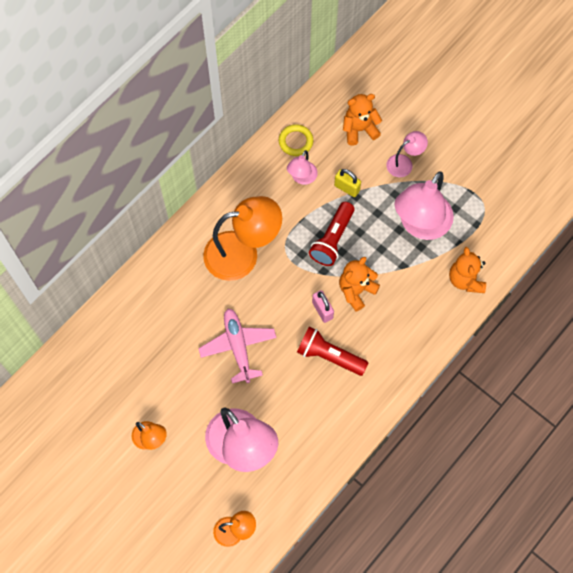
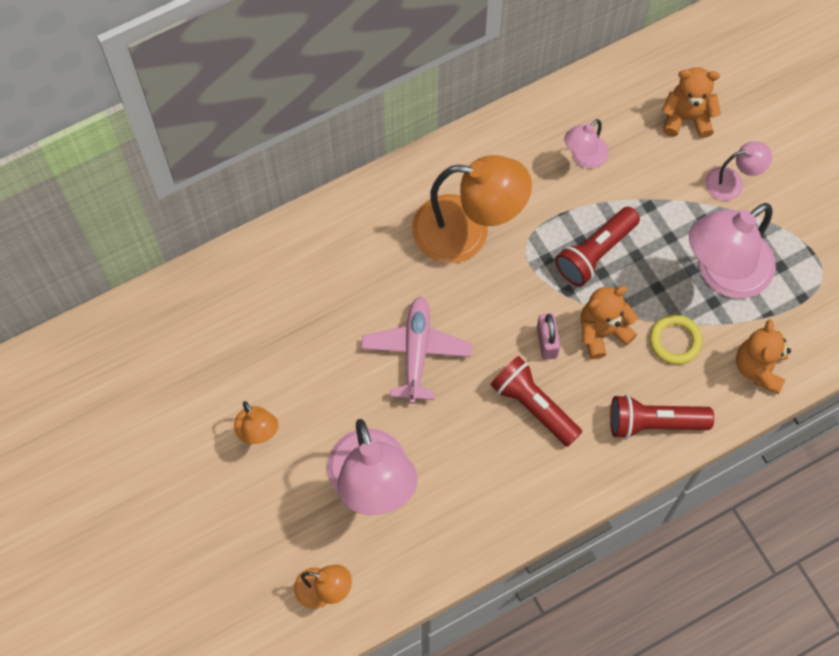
camera: 20 degrees right, 0 degrees up
yellow ring [279,124,313,156] -> yellow ring moved to [649,315,702,365]
yellow padlock [334,169,361,197] -> none
none -> red flashlight [610,394,714,439]

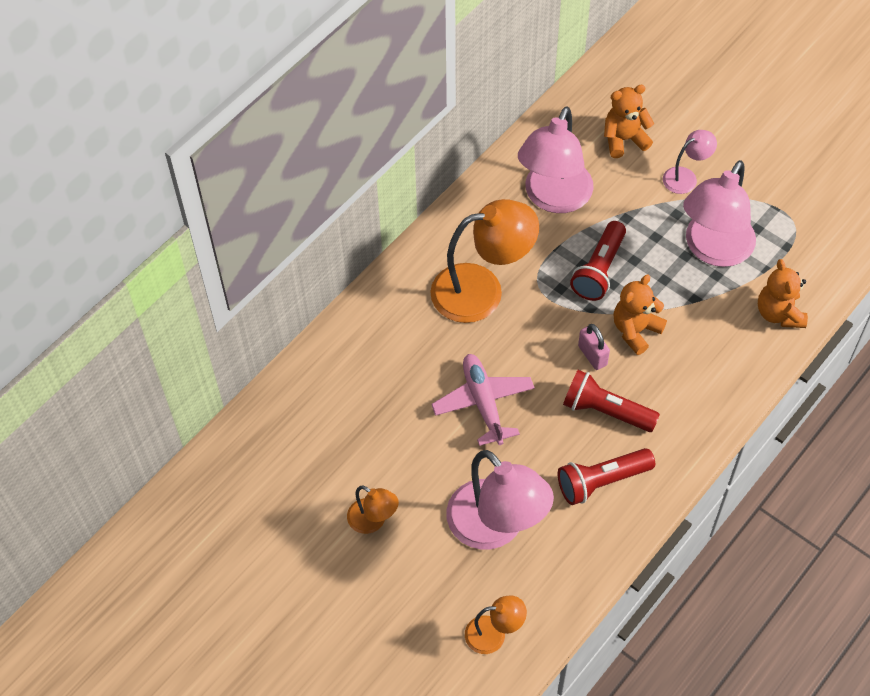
camera: 20 degrees left, 10 degrees down
pink lamp [564,119,609,168] -> pink lamp [518,106,594,213], size x2.00
red flashlight [610,394,714,439] -> red flashlight moved to [558,448,655,505]
yellow ring [649,315,702,365] -> none

